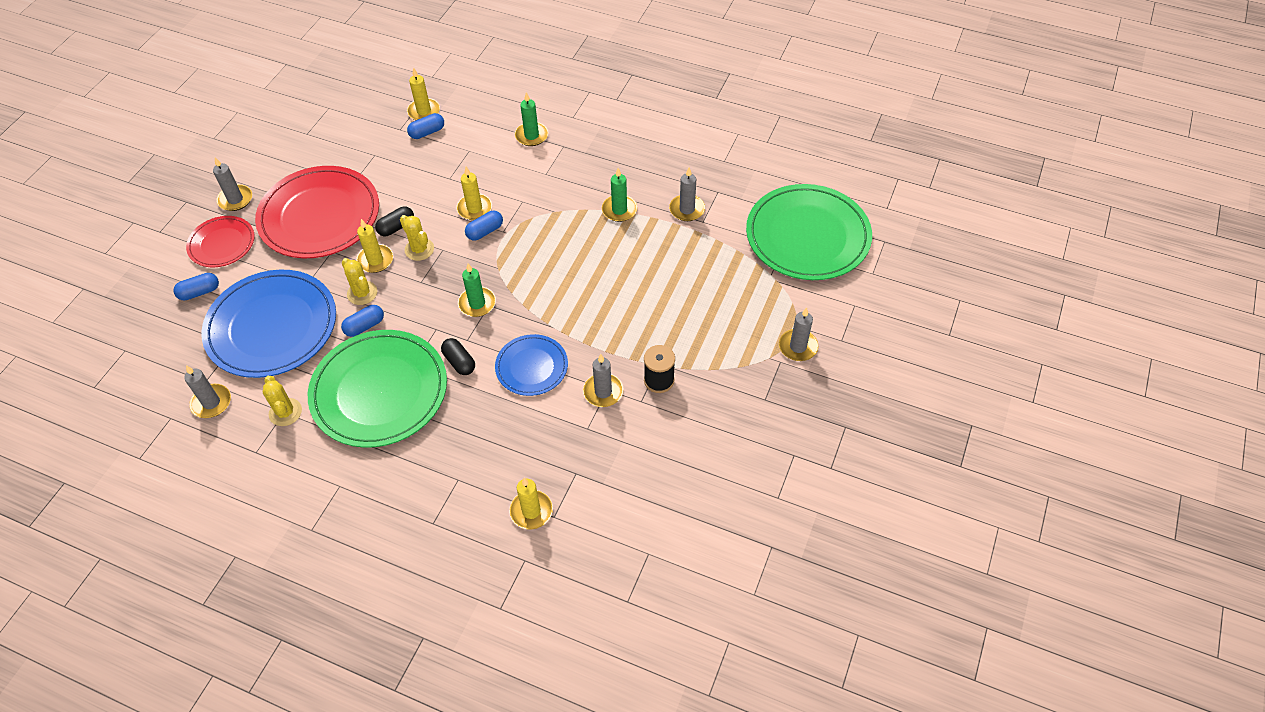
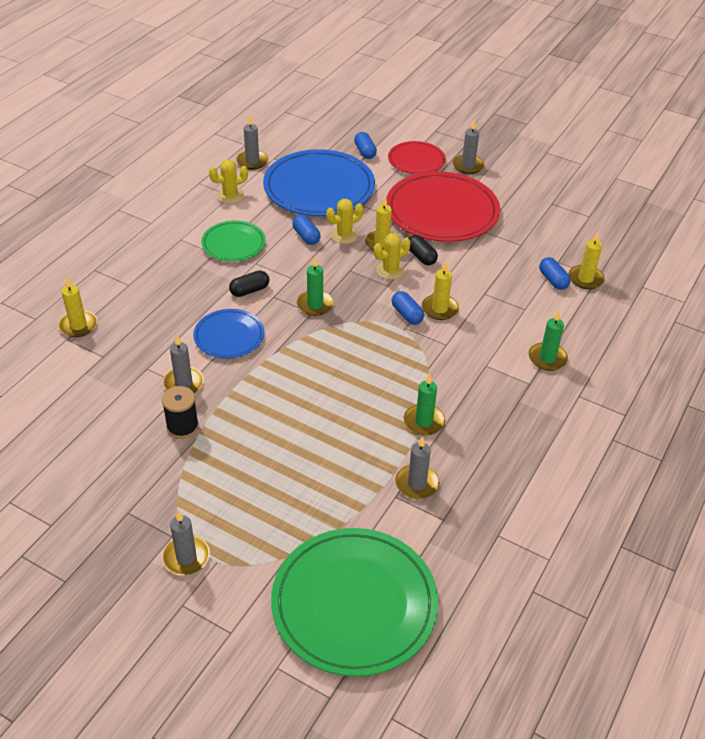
camera: 95 degrees right, 10 degrees down
green plate [308,330,447,448] -> green plate [201,221,266,262], size x0.54

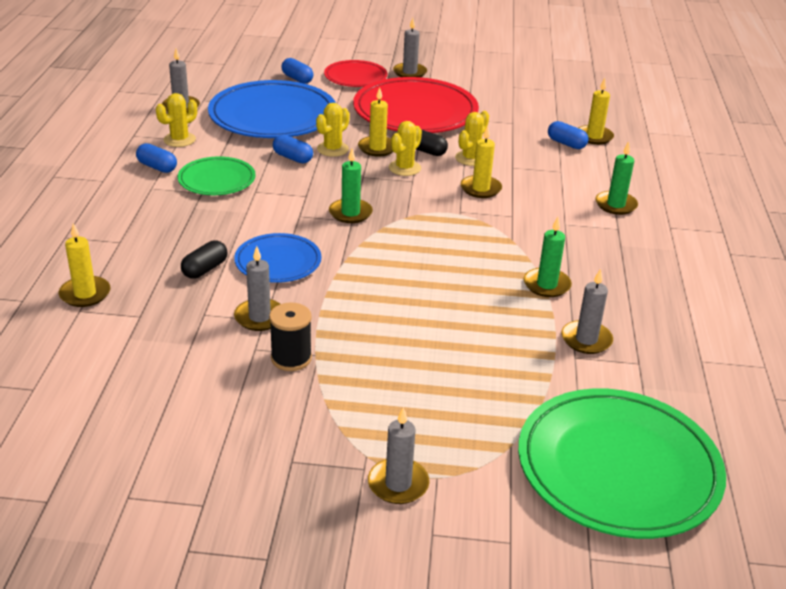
camera: 25 degrees left, 10 degrees down
black capsule [229,270,269,297] -> black capsule moved to [181,240,227,279]
blue capsule [392,291,424,325] -> blue capsule moved to [136,143,177,173]
none -> yellow cactus [455,111,489,166]

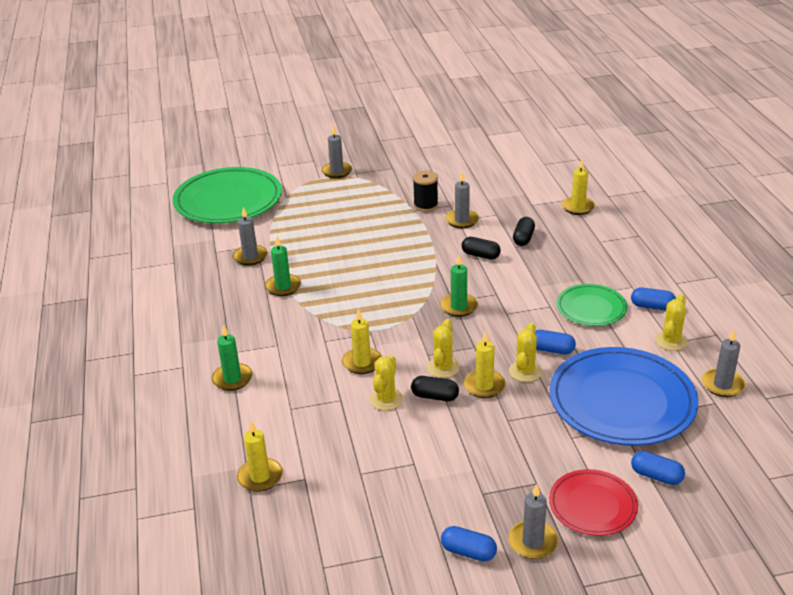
camera: 165 degrees right, 0 degrees up
blue plate [234,233,322,283] -> black capsule [462,237,501,260]
red plate [353,77,479,133] -> none
blue capsule [548,121,589,149] -> blue capsule moved to [441,526,497,562]

